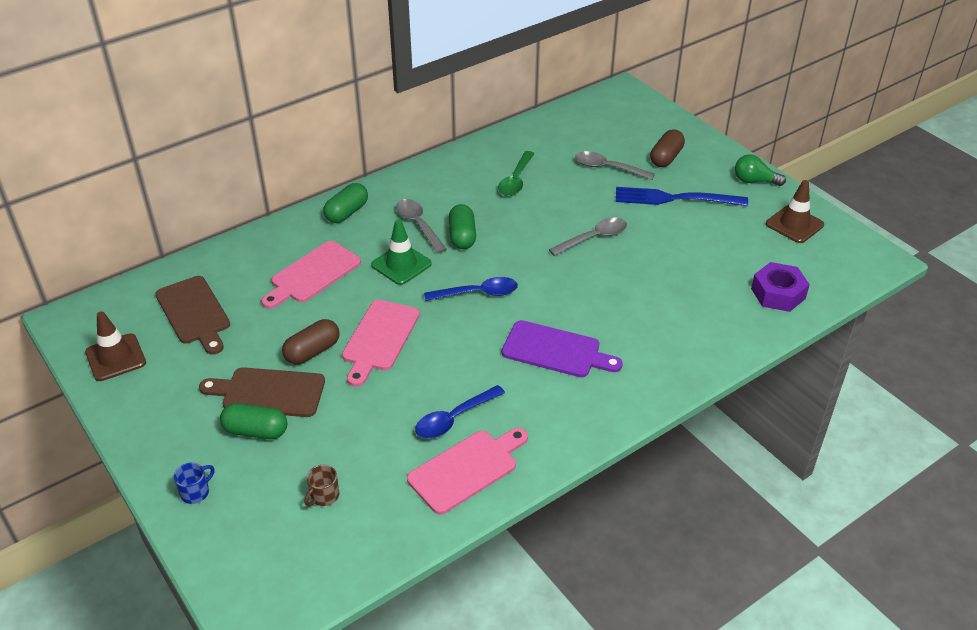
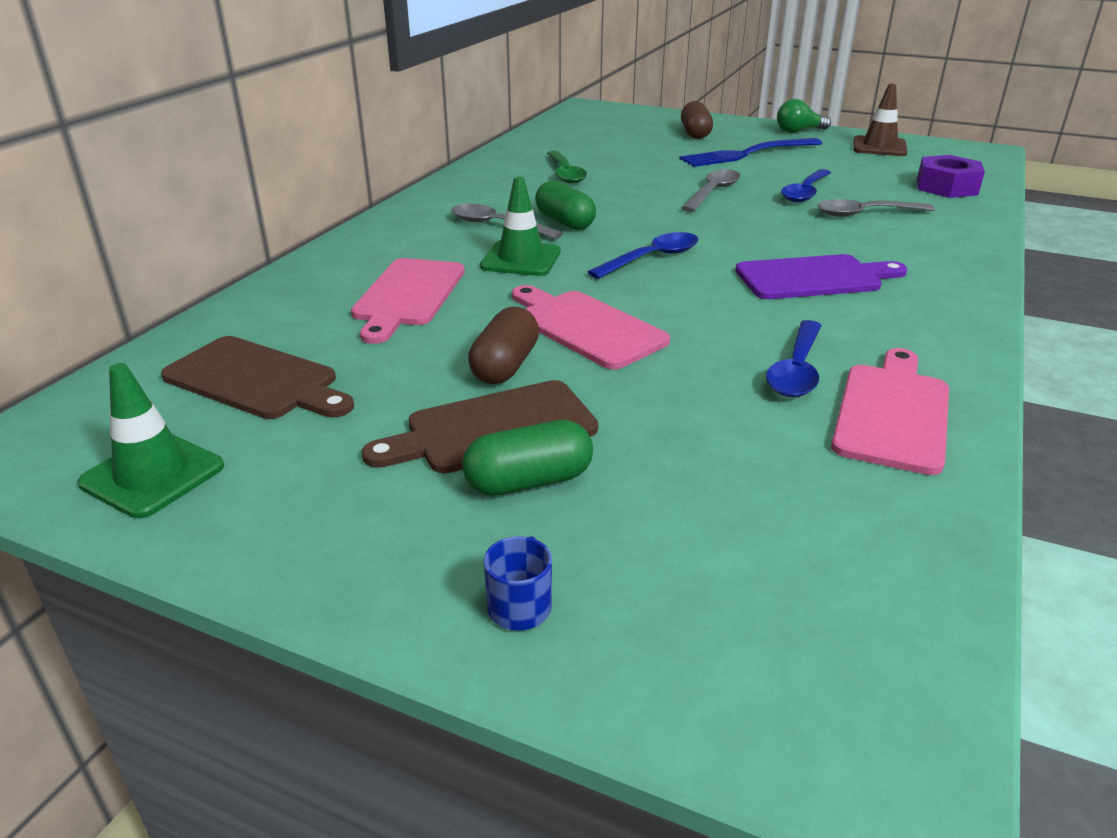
camera: 30 degrees left, 10 degrees down
brown traffic cone [85,311,146,381] -> green traffic cone [78,363,224,518]
brown mug [304,465,339,506] -> none
green capsule [323,183,368,223] -> none
pink cutting board [342,300,420,387] -> pink cutting board turned 150 degrees clockwise [512,285,670,369]
grey spoon [575,151,655,180] -> grey spoon moved to [817,199,935,217]
none -> blue spoon [781,169,831,202]

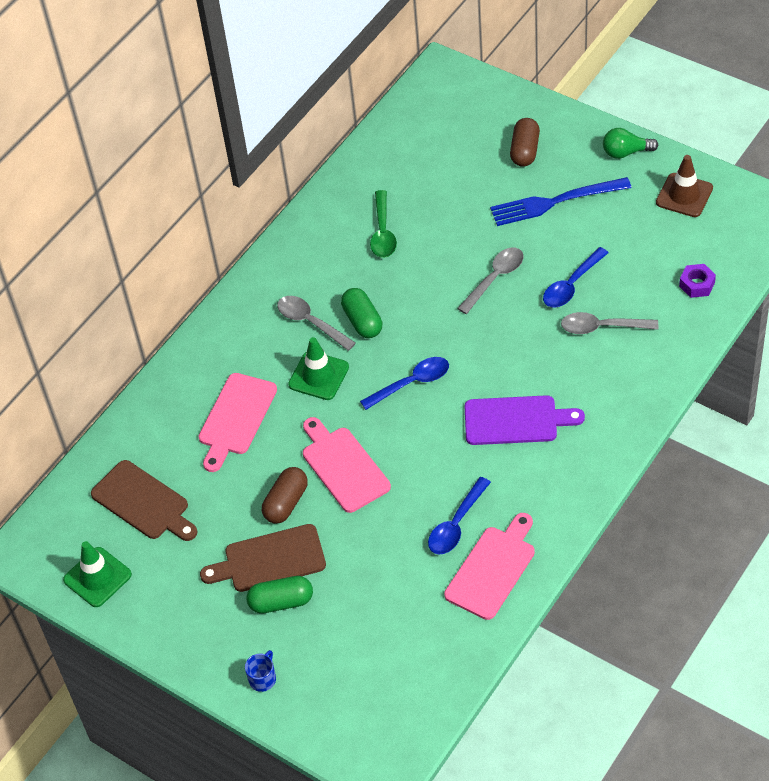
camera: 15 degrees right, 20 degrees up
purple nut [917,155,985,198] -> purple nut [679,264,716,298], size x0.66

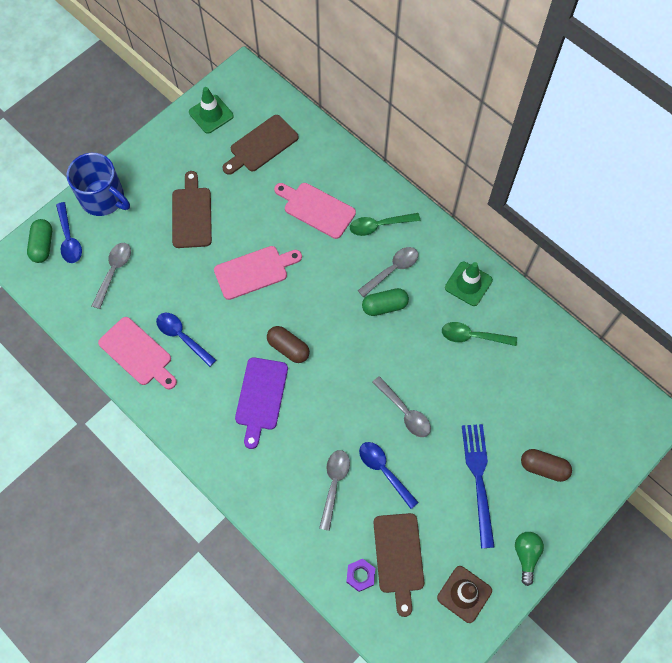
camera: 95 degrees right, 15 degrees up
blue mug [245,650,276,692] -> blue mug [67,153,130,216], size x2.44
green capsule [246,576,313,614] -> green capsule moved to [27,219,52,263]
brown capsule [262,467,308,524] -> brown capsule moved to [267,326,310,363]
green traffic cone [288,337,349,400] -> green traffic cone moved to [445,262,493,306]
blue spoon [360,357,449,410] -> blue spoon moved to [56,202,82,263]
none -> grey spoon [92,243,131,309]
none -> green spoon [350,213,420,236]
none -> brown cutting board [374,513,424,617]

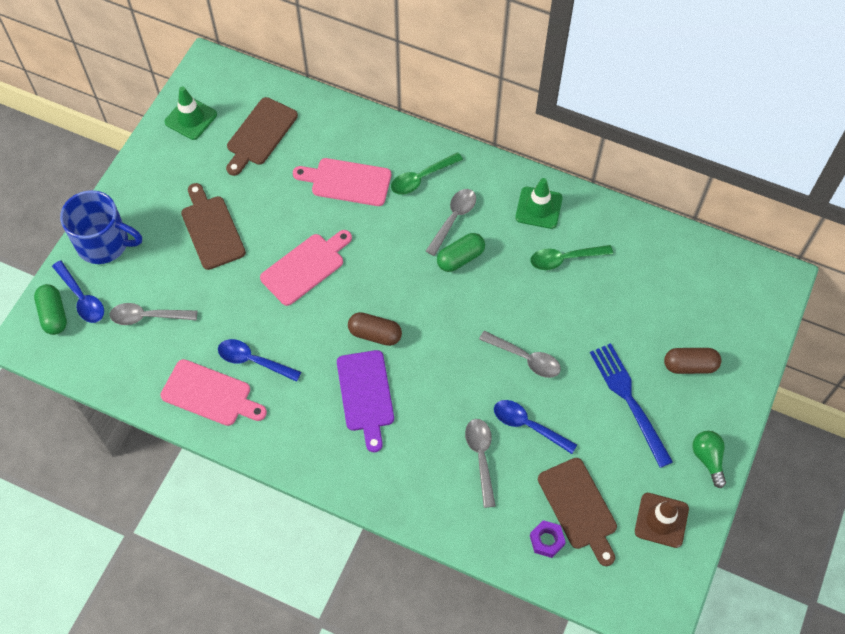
camera: 20 degrees left, 5 degrees down
grey spoon [92,243,131,309] -> grey spoon turned 90 degrees counterclockwise [110,303,197,325]

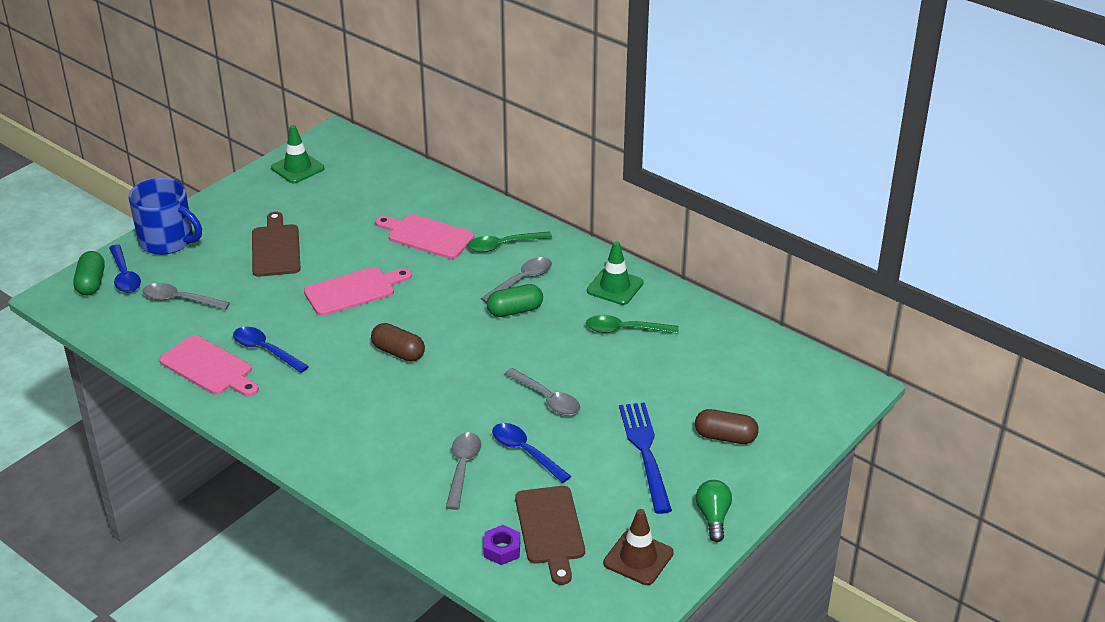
camera: 15 degrees right, 25 degrees down
brown cutting board [226,97,298,176] -> none
purple cutting board [337,350,394,452] -> none

